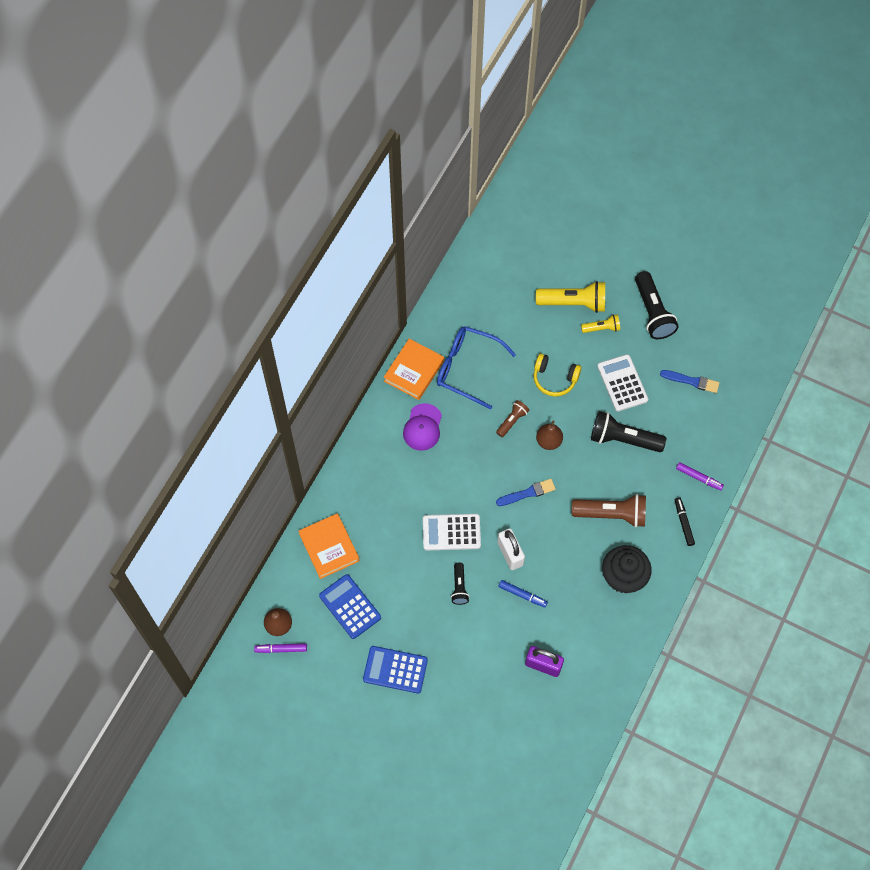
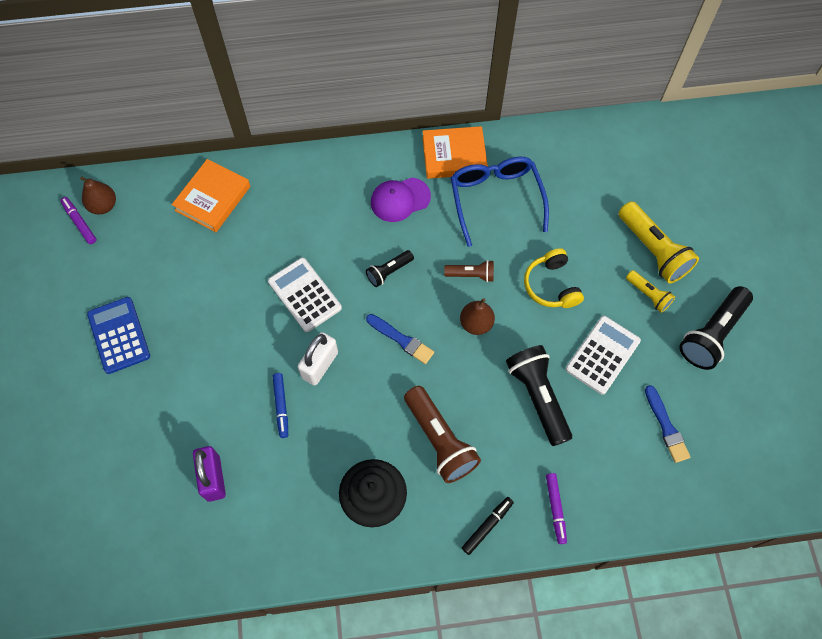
camera: 55 degrees right, 0 degrees up
blue calculator [319,574,381,639] -> none
black flashlight [451,562,469,605] -> black flashlight moved to [366,250,414,287]

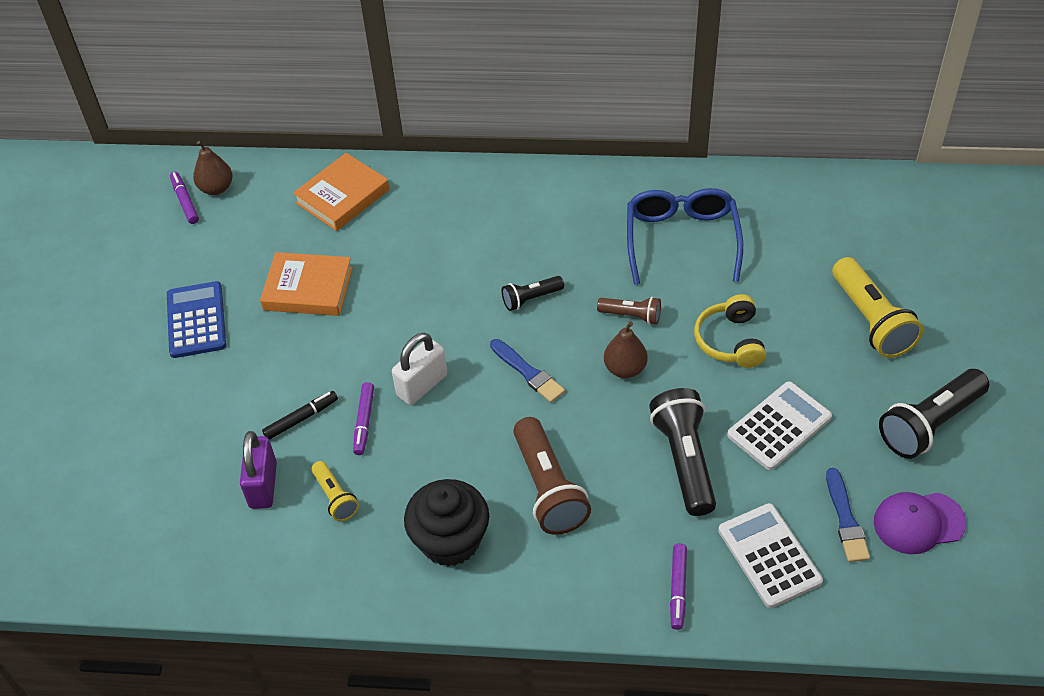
camera: 15 degrees right, 15 degrees down
white calculator [268,258,342,332] -> white calculator moved to [718,503,823,608]
blue marker [273,373,288,438] -> purple marker [353,382,374,455]
purple cap [371,178,431,222] -> purple cap moved to [874,492,966,554]
orange book [422,126,488,179] -> orange book moved to [260,252,353,316]
black marker [462,497,514,555] -> black marker moved to [262,391,338,440]
yellow flashlight [626,270,675,313] -> yellow flashlight moved to [311,461,359,521]

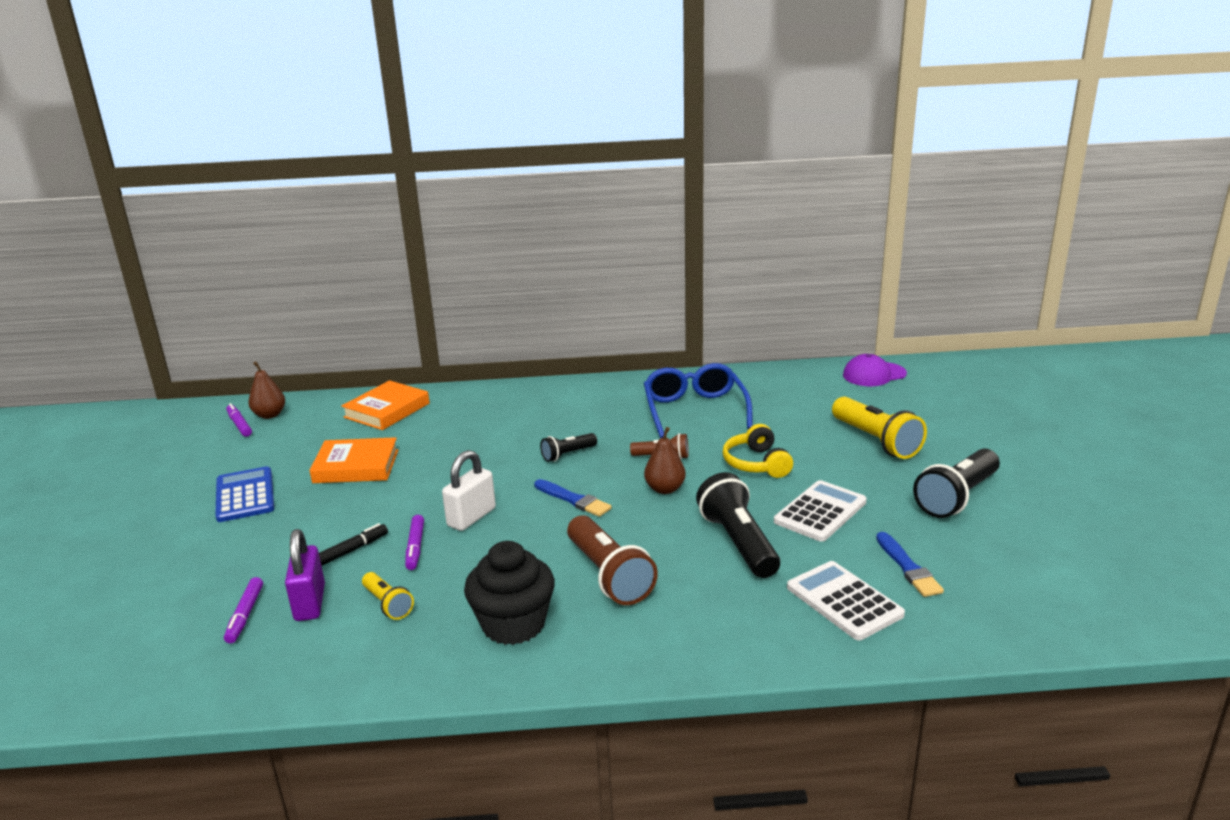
camera: 10 degrees left, 25 degrees down
purple marker [670,543,687,630] -> purple marker moved to [224,577,263,643]
purple cap [874,492,966,554] -> purple cap moved to [843,354,907,386]

